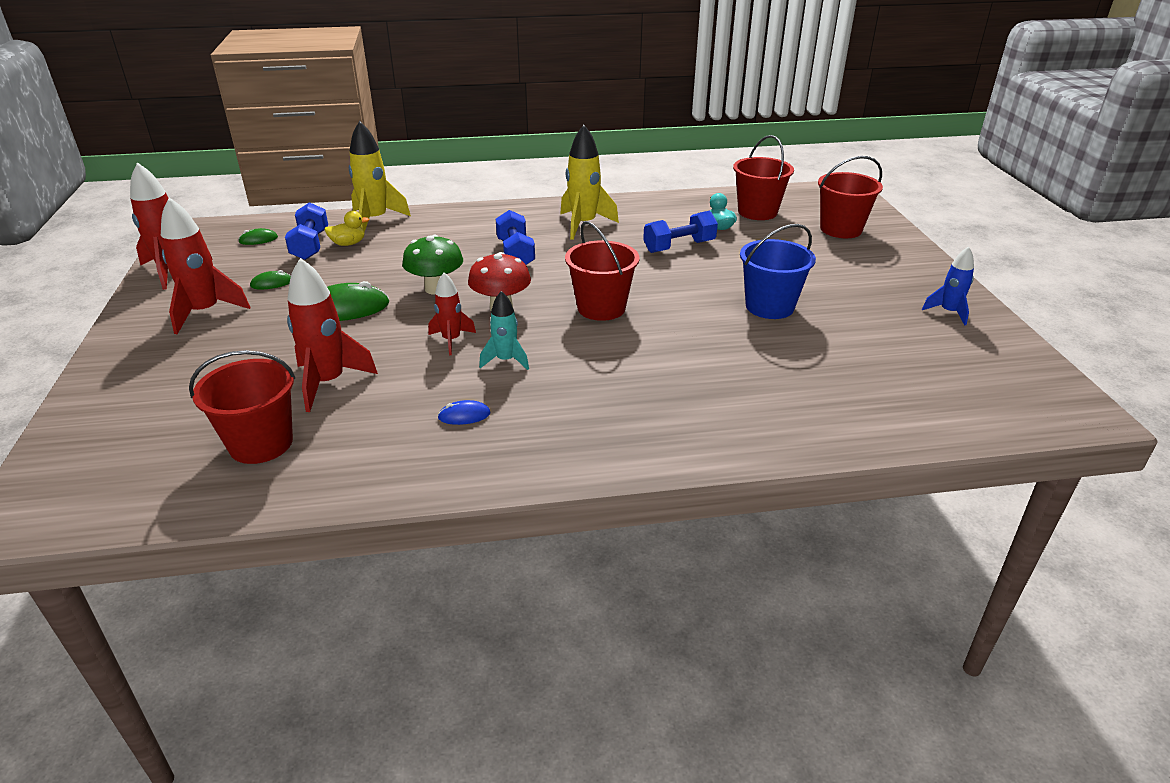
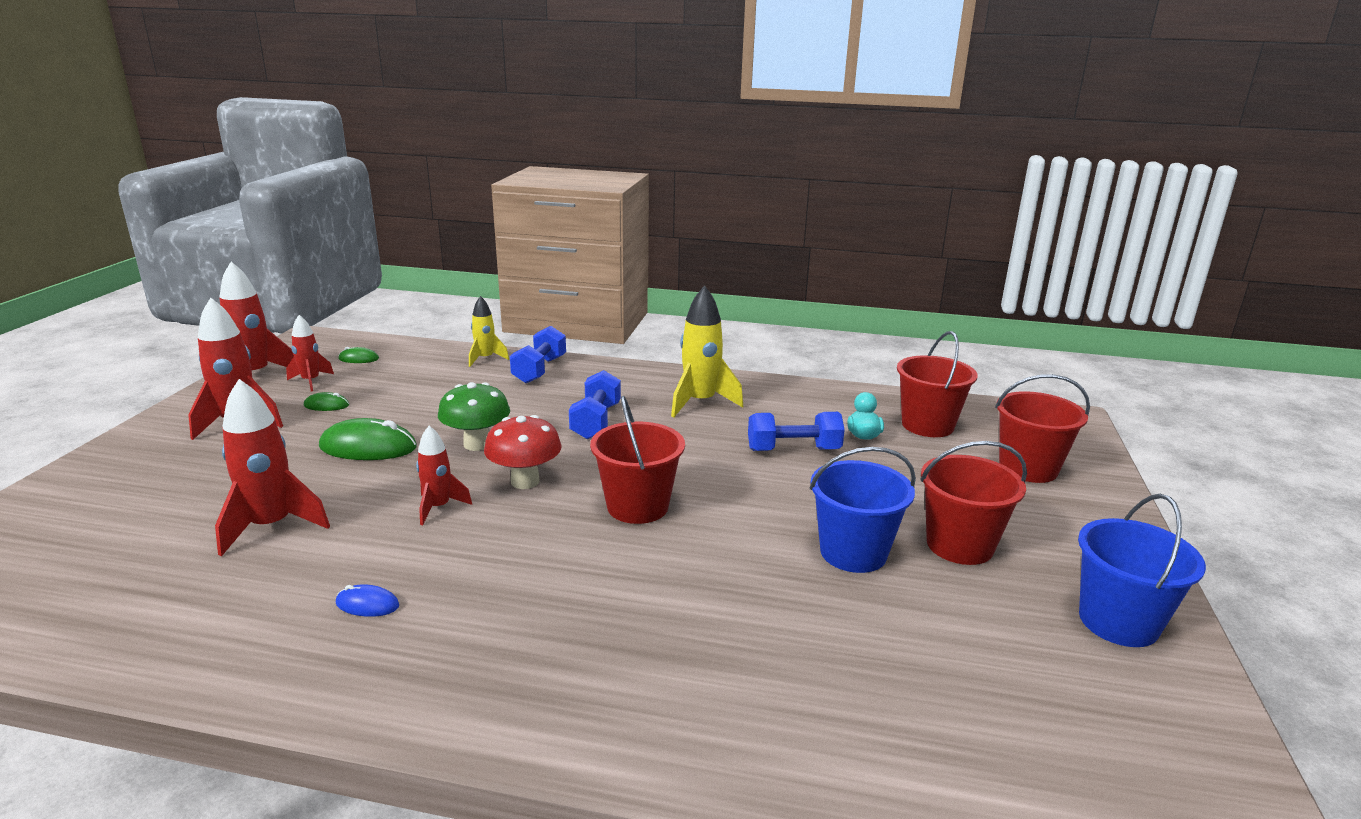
camera: 20 degrees right, 10 degrees down
red bucket [189,350,296,464] -> red bucket moved to [920,441,1027,565]
blue dumbbell [285,202,328,260] -> blue dumbbell moved to [510,326,566,383]
yellow duck [324,211,370,246] -> none
yellow rocket [349,121,411,232] -> yellow rocket [469,296,509,367], size x0.60
turquoise rocket [479,291,529,370] -> none
blue rocket [922,247,974,325] -> blue bucket [1078,494,1206,647]
none -> red rocket [286,315,334,392]

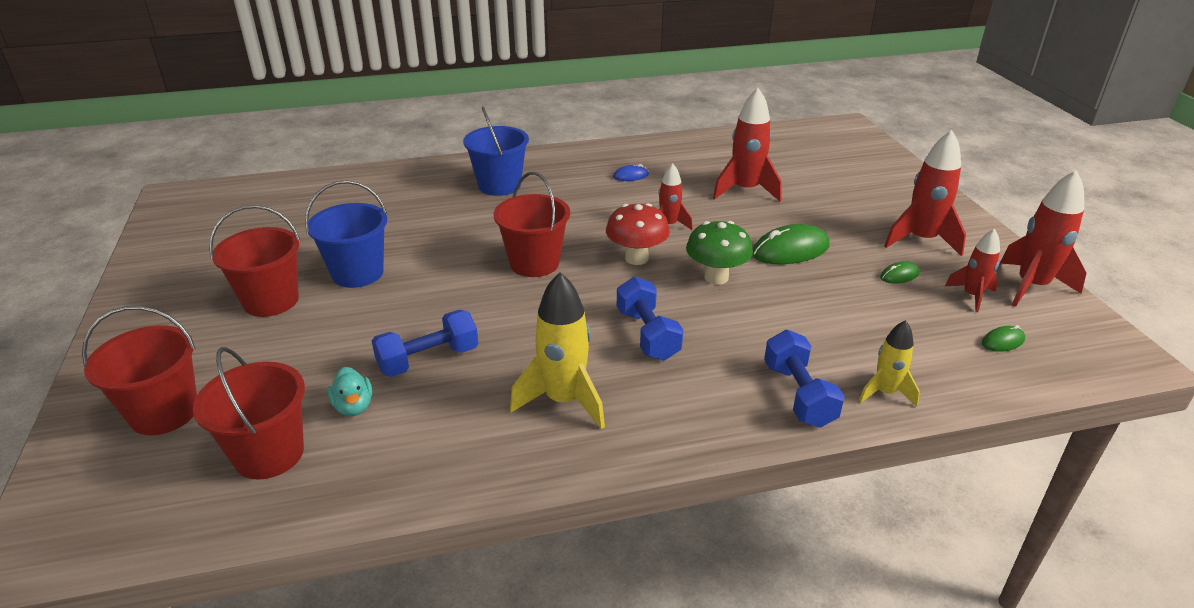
camera: 155 degrees right, 10 degrees up
blue bucket [1078,494,1206,647] -> blue bucket moved to [463,107,529,196]

